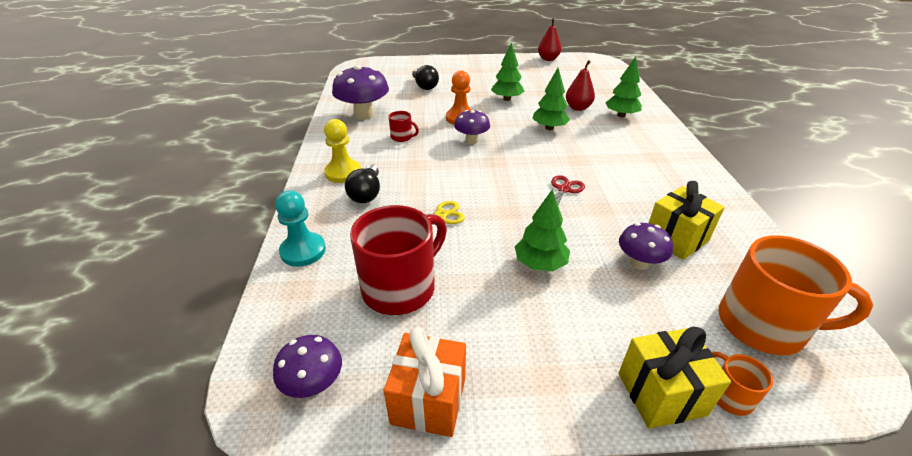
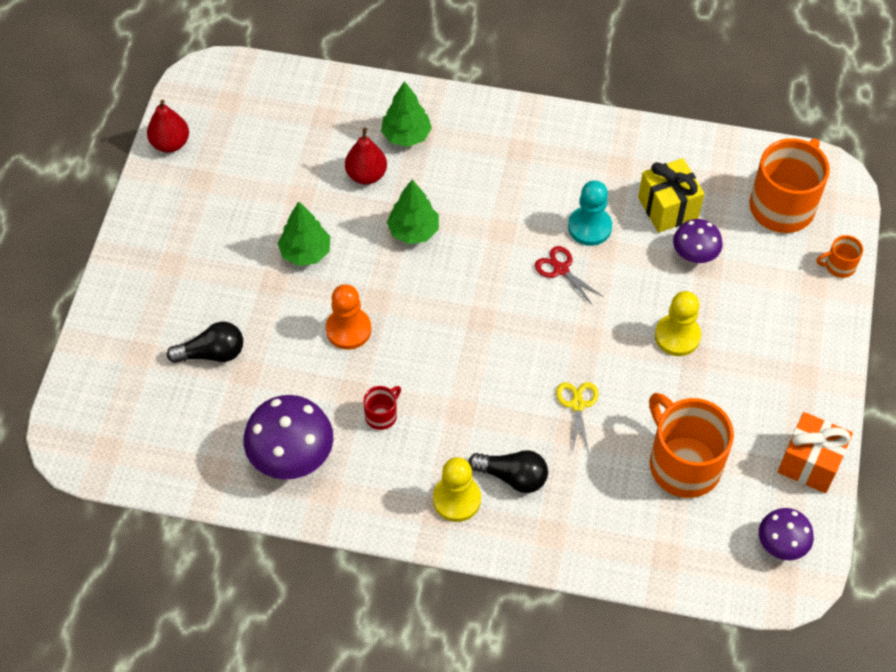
camera: 75 degrees left, 20 degrees up
turquoise pawn [275,190,326,267] -> turquoise pawn moved to [568,181,612,246]
red mug [350,205,447,315] -> orange mug [649,393,734,498]
purple mushroom [454,110,490,144] -> none
green tree [515,189,570,271] -> yellow pawn [655,291,701,356]
yellow gift [619,326,731,429] -> none

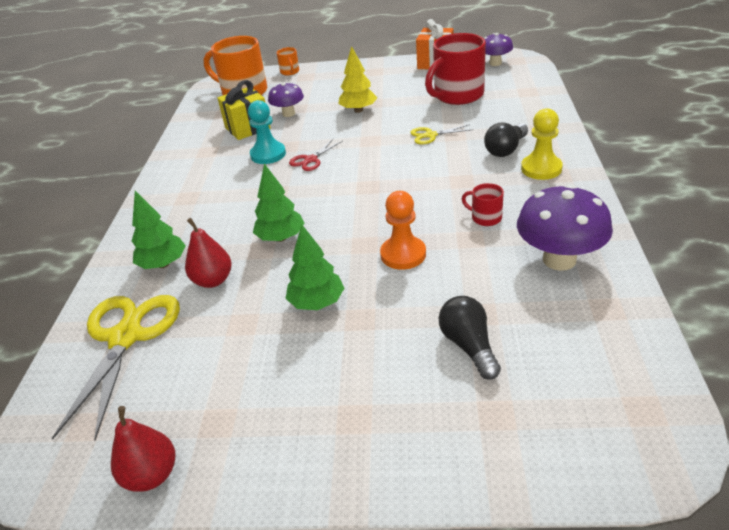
camera: 95 degrees left, 20 degrees down
black light bulb [469,450,548,493] -> black light bulb turned 150 degrees counterclockwise [484,123,528,157]
orange mug [649,393,734,498] -> red mug [425,33,486,105]
yellow pawn [655,291,701,356] -> yellow tree [338,46,377,113]
none -> yellow scissors [52,295,180,441]

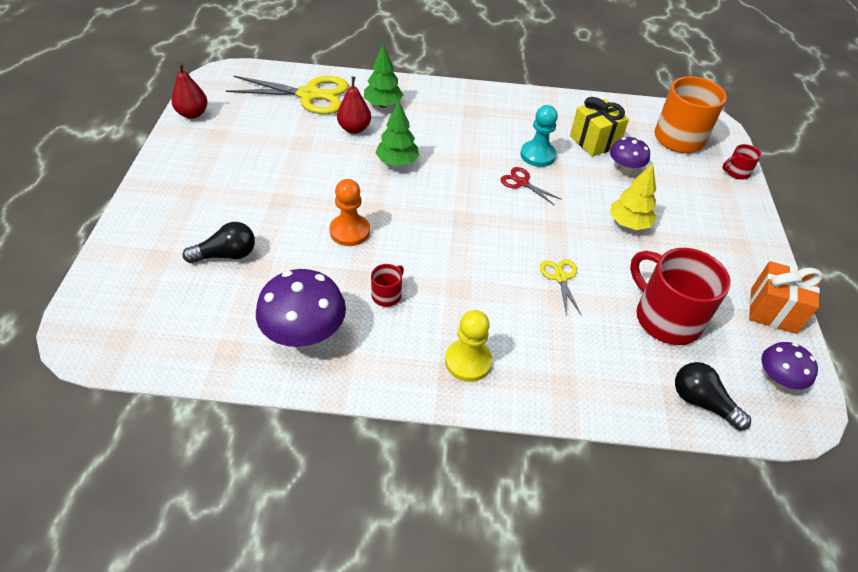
camera: 85 degrees right, 10 degrees up
orange mug [276,47,300,75] -> red mug [722,144,761,180]
green tree [285,224,344,310] -> none
black light bulb [484,123,528,157] -> black light bulb moved to [675,362,751,431]

